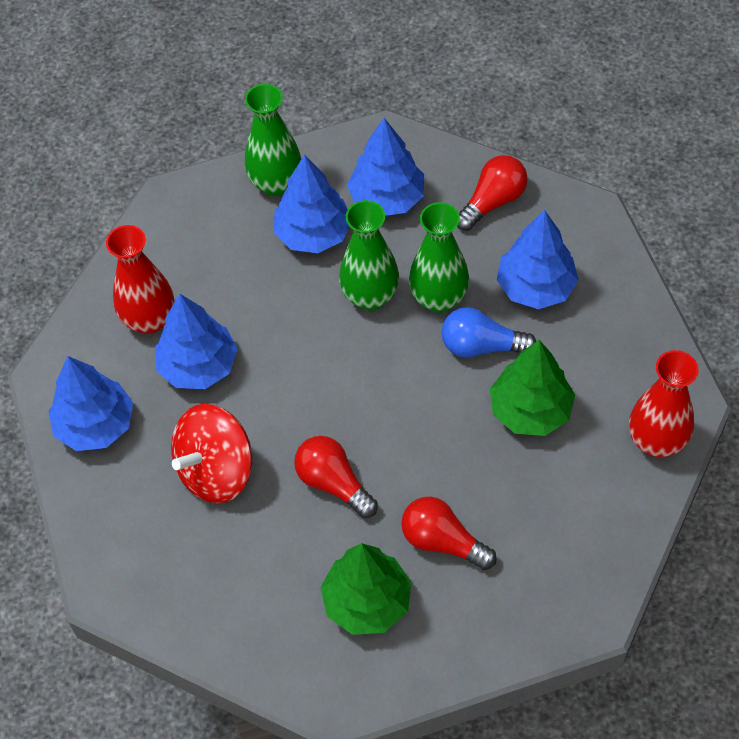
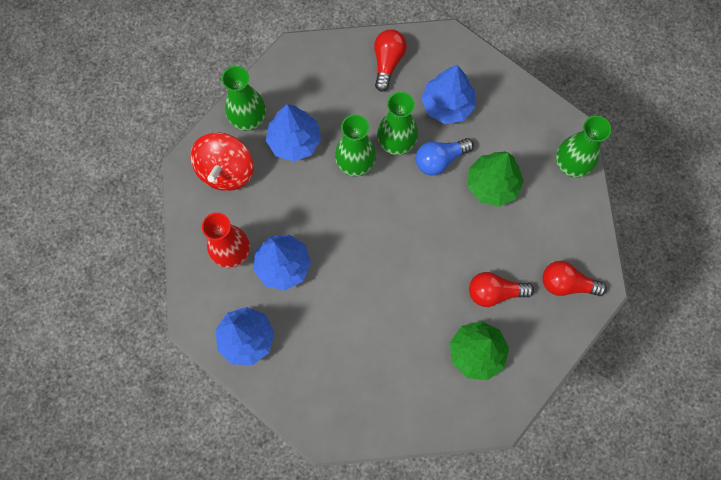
camera: 35 degrees left, 15 degrees up
red spinning top [171,404,252,503] -> red spinning top moved to [190,132,253,191]
red light bulb [294,436,378,518] -> red light bulb moved to [542,261,607,296]
blue tree [347,118,424,216] -> none
red vase [629,350,699,457] -> green vase [556,116,611,178]

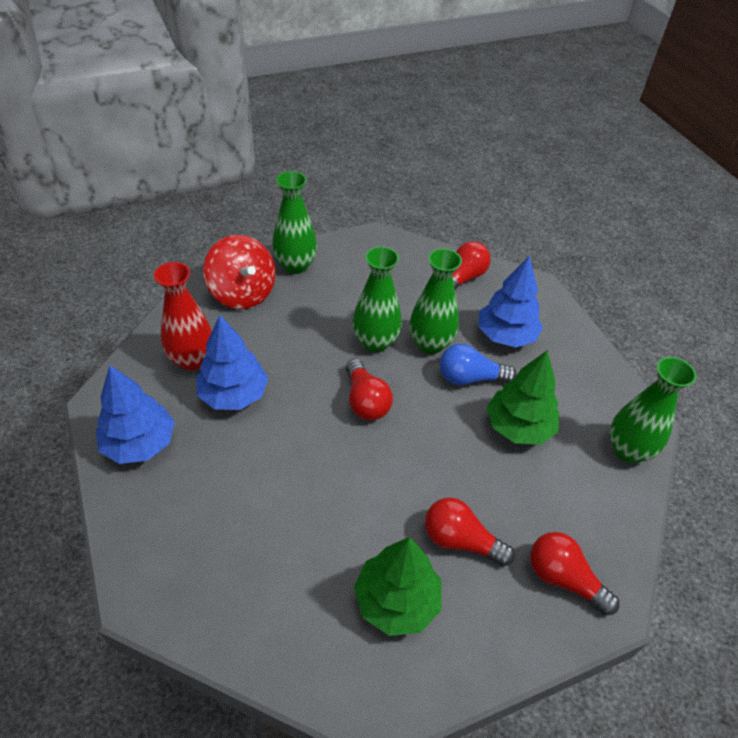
camera: 25 degrees right, 25 degrees down
red spinning top [190,132,253,191] -> red spinning top turned 75 degrees counterclockwise [203,235,276,309]
blue tree [266,104,321,162] -> none
none -> red light bulb [346,359,393,420]

